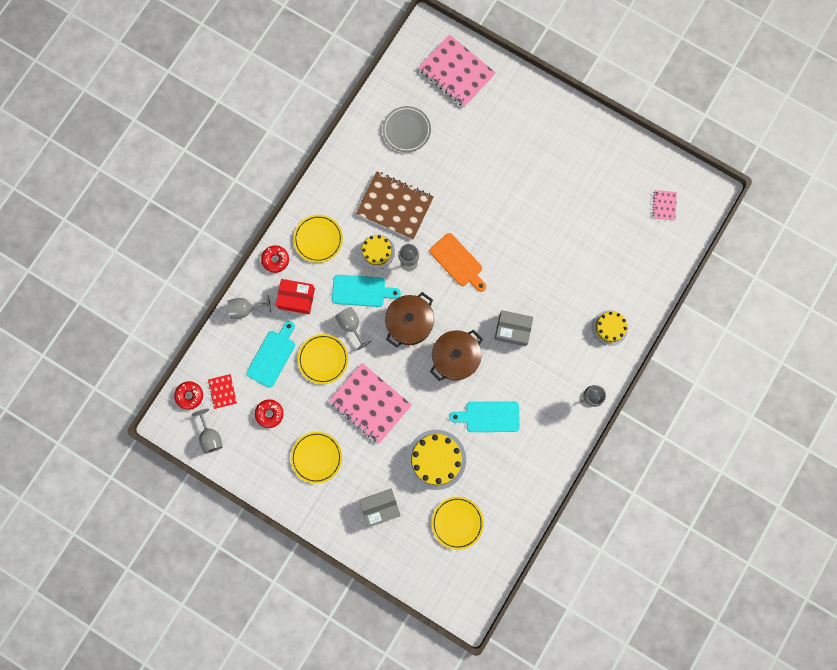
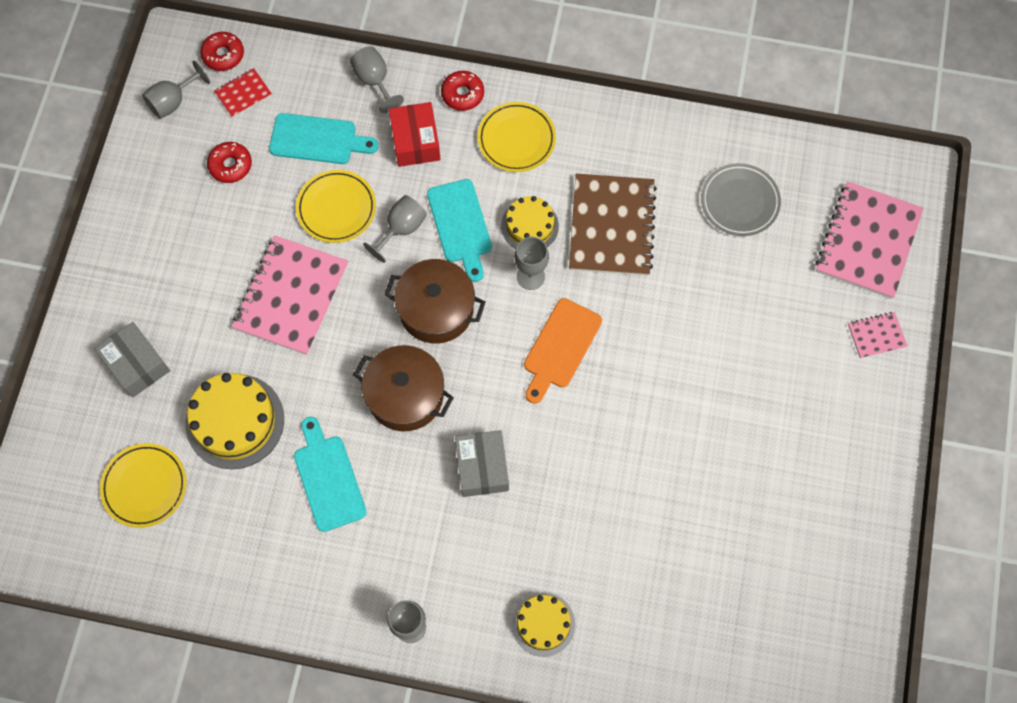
camera: 70 degrees right, 10 degrees down
yellow plate [291,432,342,484] -> none
pink notebook [652,190,677,221] -> pink notebook moved to [848,312,907,358]

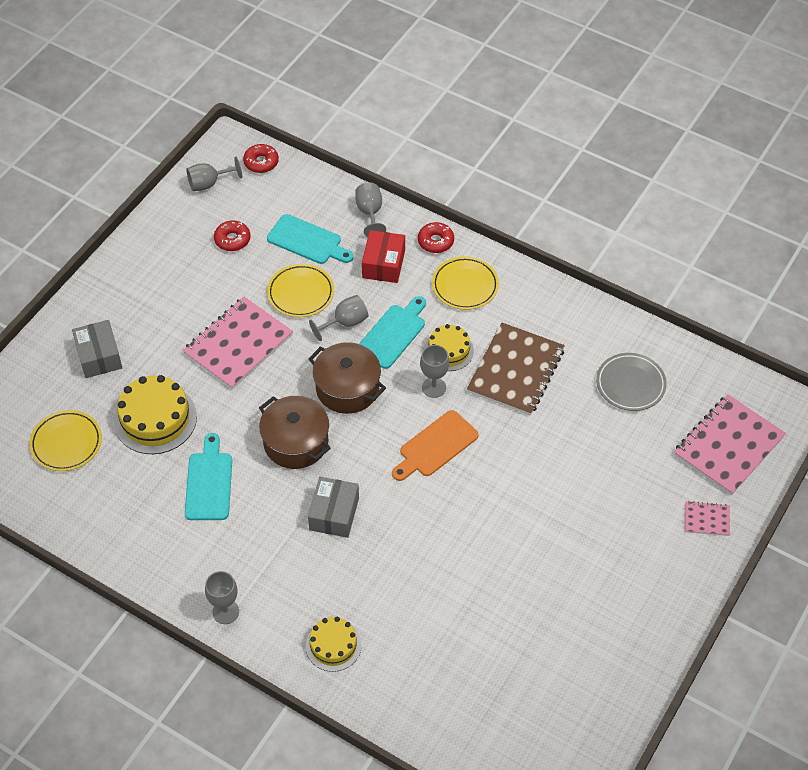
camera: 20 degrees right, 15 degrees down
red notebook [214,68,272,118] -> none
turquoise cutting board [427,179,492,282] -> turquoise cutting board turned 150 degrees counterclockwise [359,296,426,369]

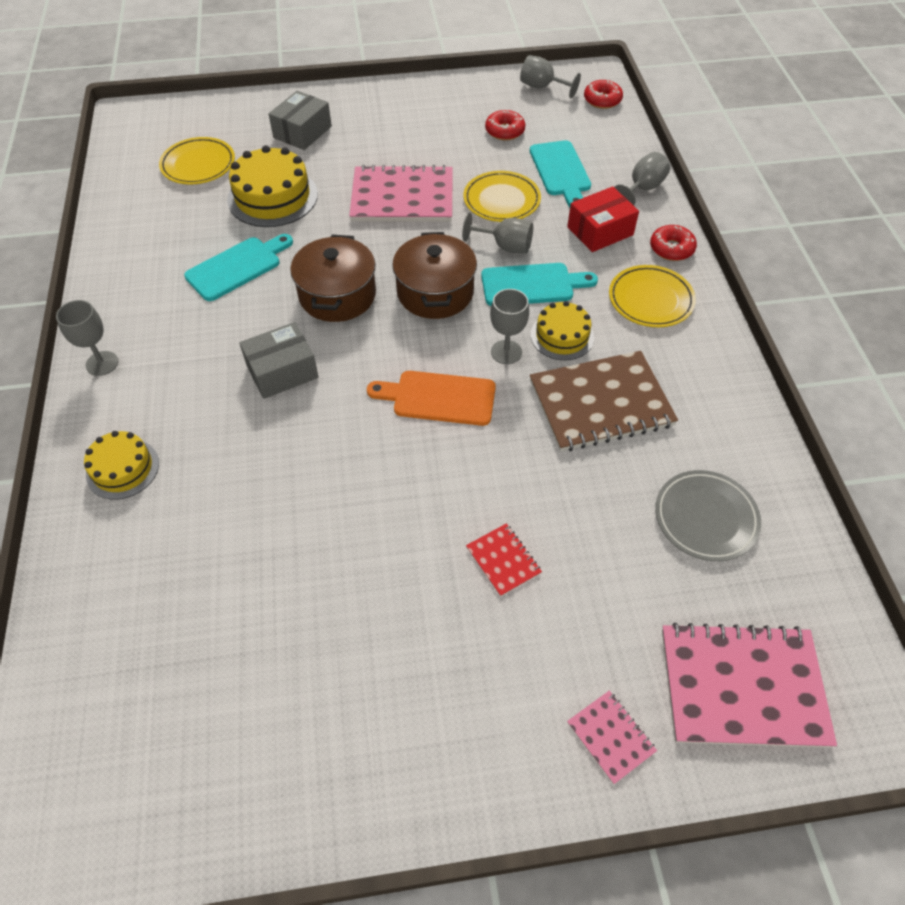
camera: 50 degrees right, 0 degrees up
none -> red notebook [466,523,542,597]

